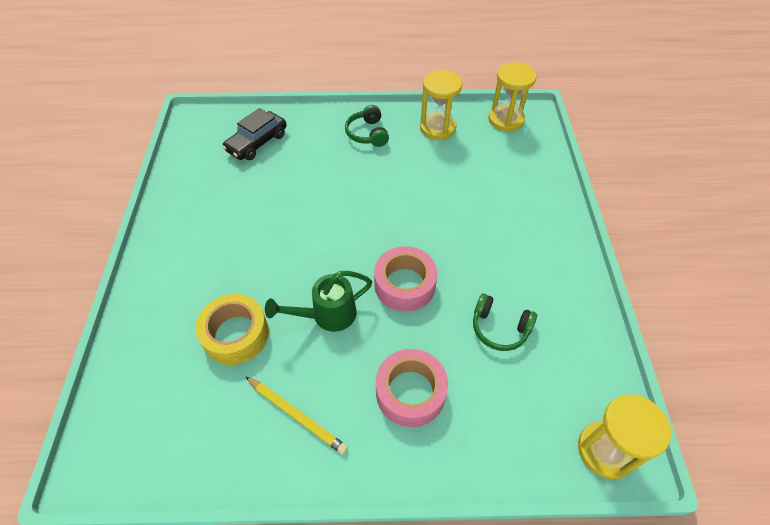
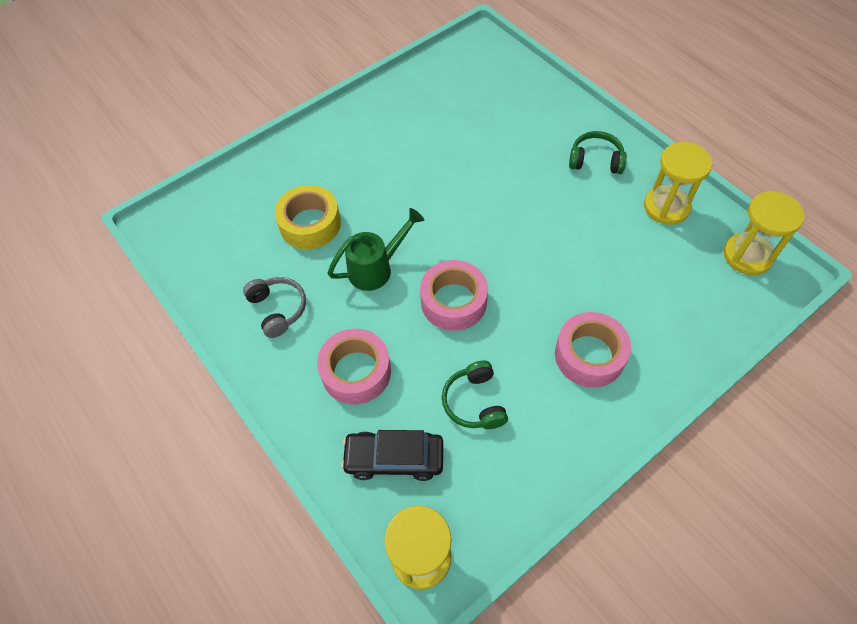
camera: 55 degrees right, 5 degrees up
black car [222,108,287,160] -> black car moved to [341,430,443,481]
yellow pencil [245,376,348,455] -> grey headphones [243,277,306,338]
green watering can [265,271,372,332] -> green watering can turned 120 degrees clockwise [327,208,424,291]
green headphones [345,105,389,147] -> green headphones turned 60 degrees clockwise [569,131,627,174]
none -> pink tape [555,312,631,388]

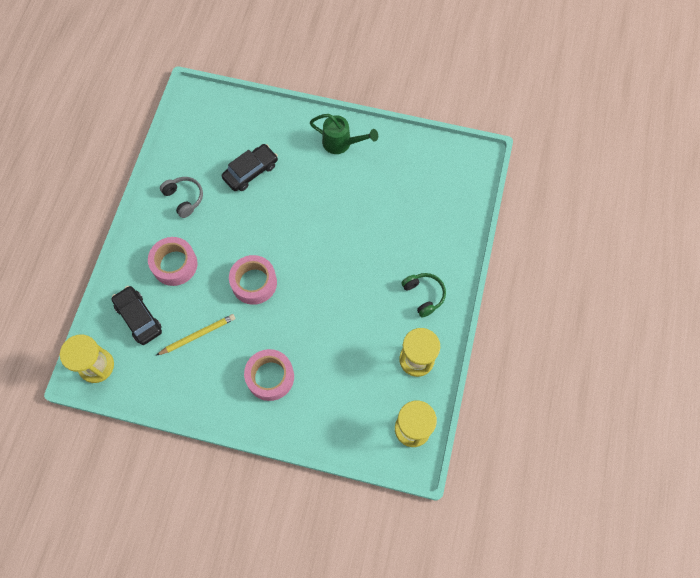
camera: 50 degrees right, 10 degrees up
grey headphones [243,277,306,338] -> grey headphones turned 60 degrees counterclockwise [160,177,203,218]
yellow tape [275,185,341,250] -> black car [222,144,278,191]
green watering can [327,208,424,291] -> green watering can moved to [310,114,378,154]
green headphones [442,360,508,429] -> yellow pencil [156,314,236,356]

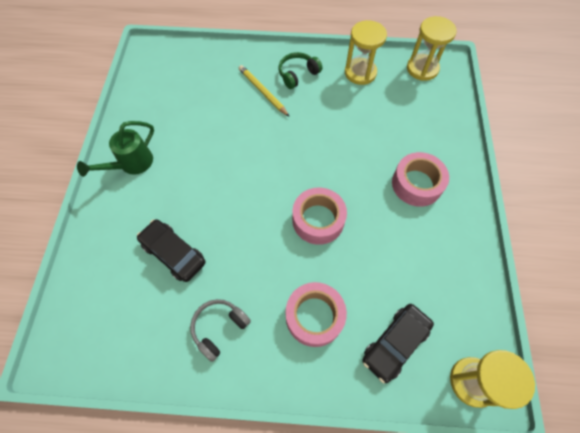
camera: 100 degrees left, 5 degrees down
yellow pencil [156,314,236,356] -> yellow pencil moved to [239,65,290,117]
green watering can [310,114,378,154] -> green watering can turned 150 degrees counterclockwise [77,121,154,177]

